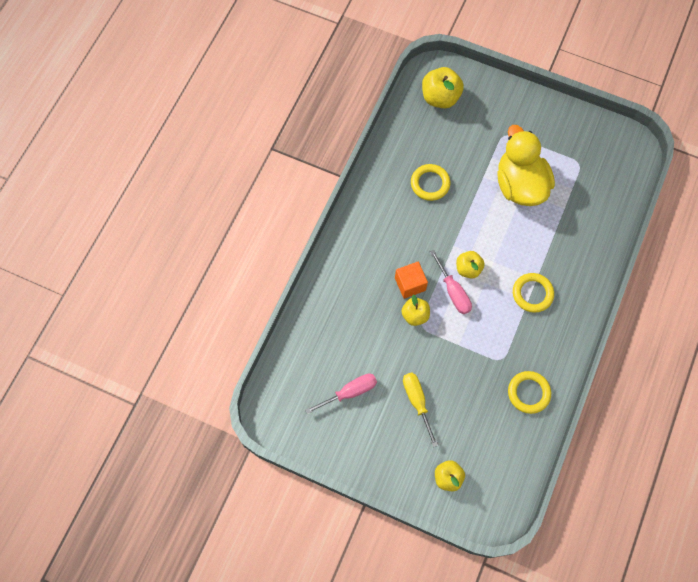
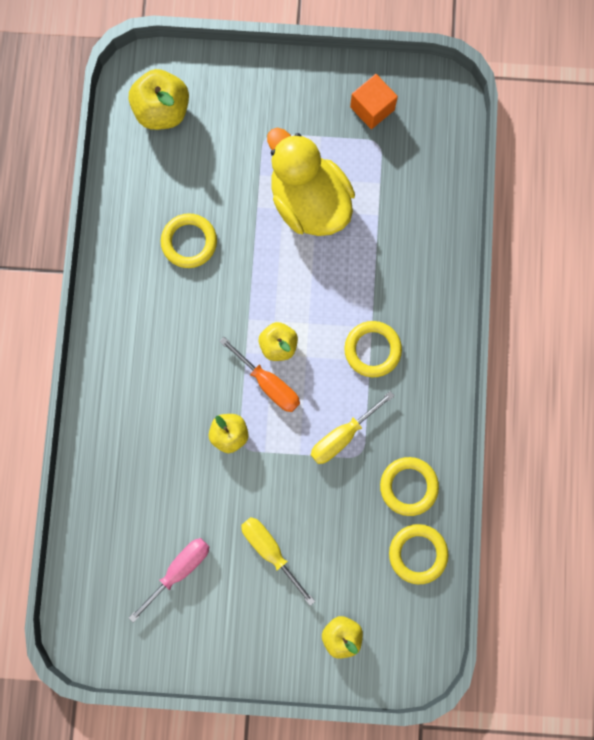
camera: 20 degrees left, 10 degrees up
orange cube [395,262,428,299] -> orange cube moved to [350,74,398,129]
pink screwdriver [430,250,472,314] -> orange screwdriver [219,337,300,412]
none -> yellow screwdriver [311,391,395,464]
none -> yellow ring [389,524,448,585]

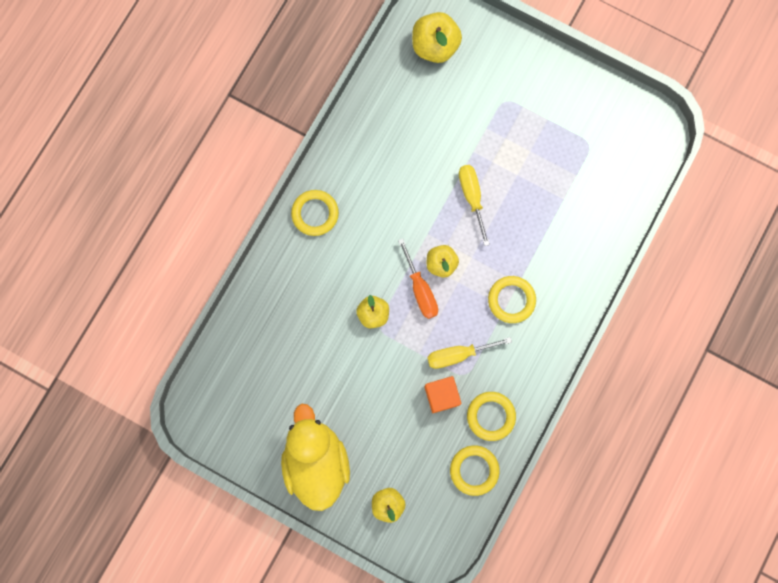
camera: 25 degrees right, 0 degrees up
pink screwdriver [129,538,210,623] -> none
yellow ring [161,213,217,268] -> yellow ring moved to [291,190,339,236]
yellow screwdriver [241,517,315,606] -> yellow screwdriver moved to [459,165,490,246]
yellow duck [267,128,355,236] -> yellow duck moved to [281,404,350,511]
orange cube [350,74,398,129] -> orange cube moved to [424,376,462,413]

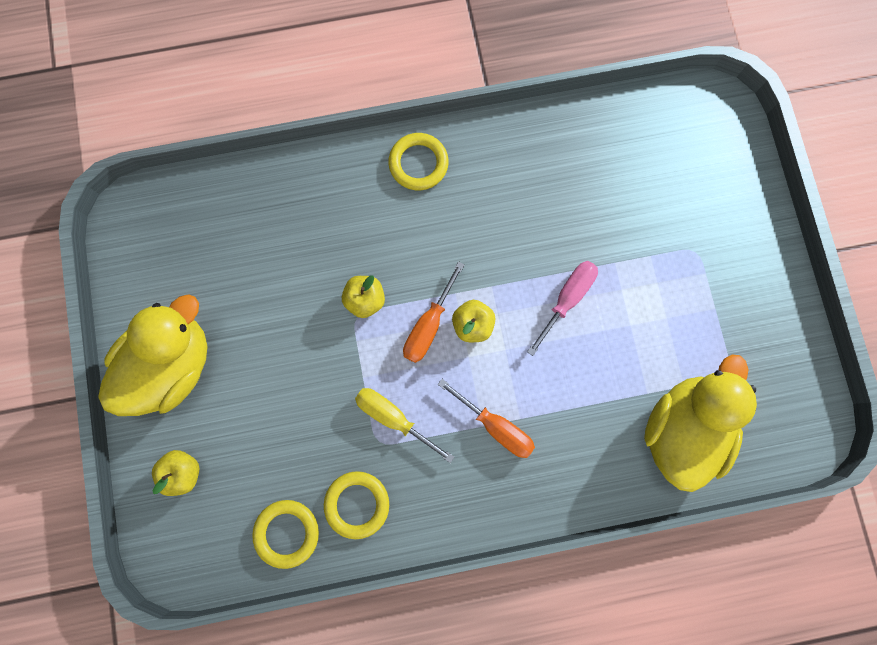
camera: 50 degrees right, 0 degrees up
yellow apple [412,12,462,63] -> none
orange cube [424,376,462,413] -> none
yellow screwdriver [459,165,490,246] -> pink screwdriver [527,261,598,356]
yellow ring [488,276,536,323] -> orange screwdriver [438,379,535,458]
none -> yellow duck [644,354,757,492]

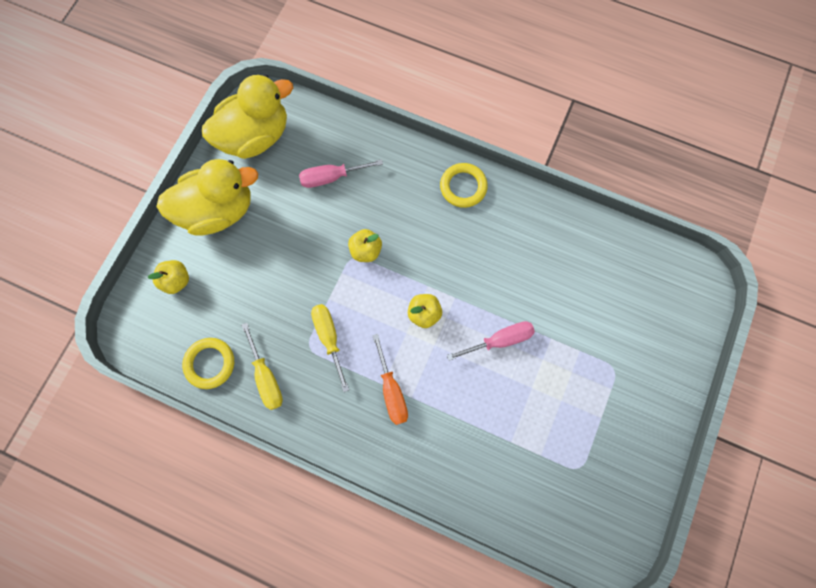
camera: 35 degrees right, 5 degrees down
yellow ring [324,471,389,539] -> yellow screwdriver [241,323,283,410]
orange screwdriver [403,261,465,363] -> none
yellow duck [644,354,757,492] -> yellow duck moved to [202,74,293,159]
none -> pink screwdriver [299,159,383,188]

